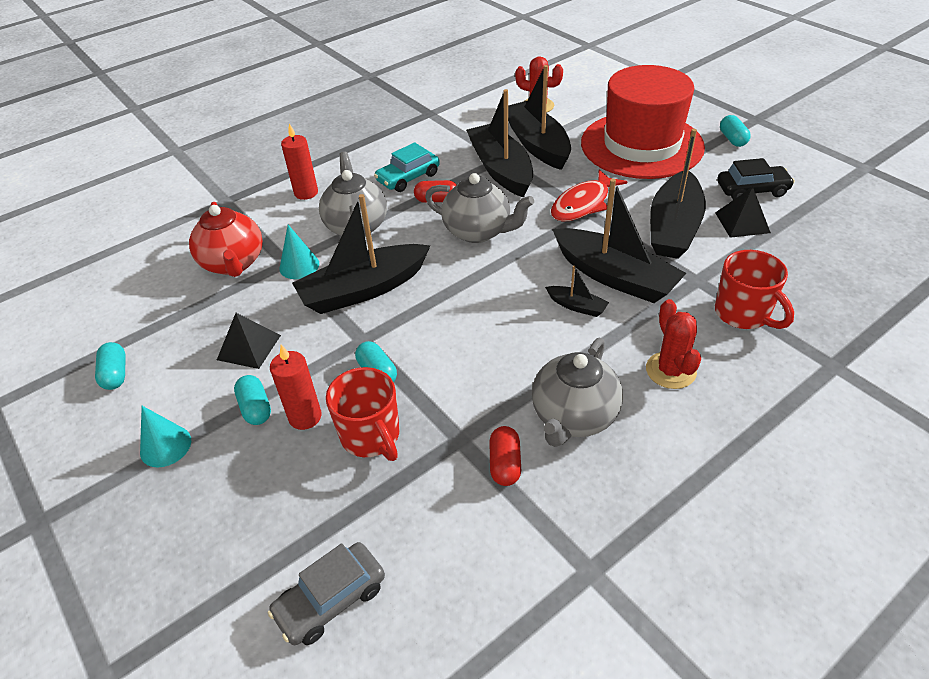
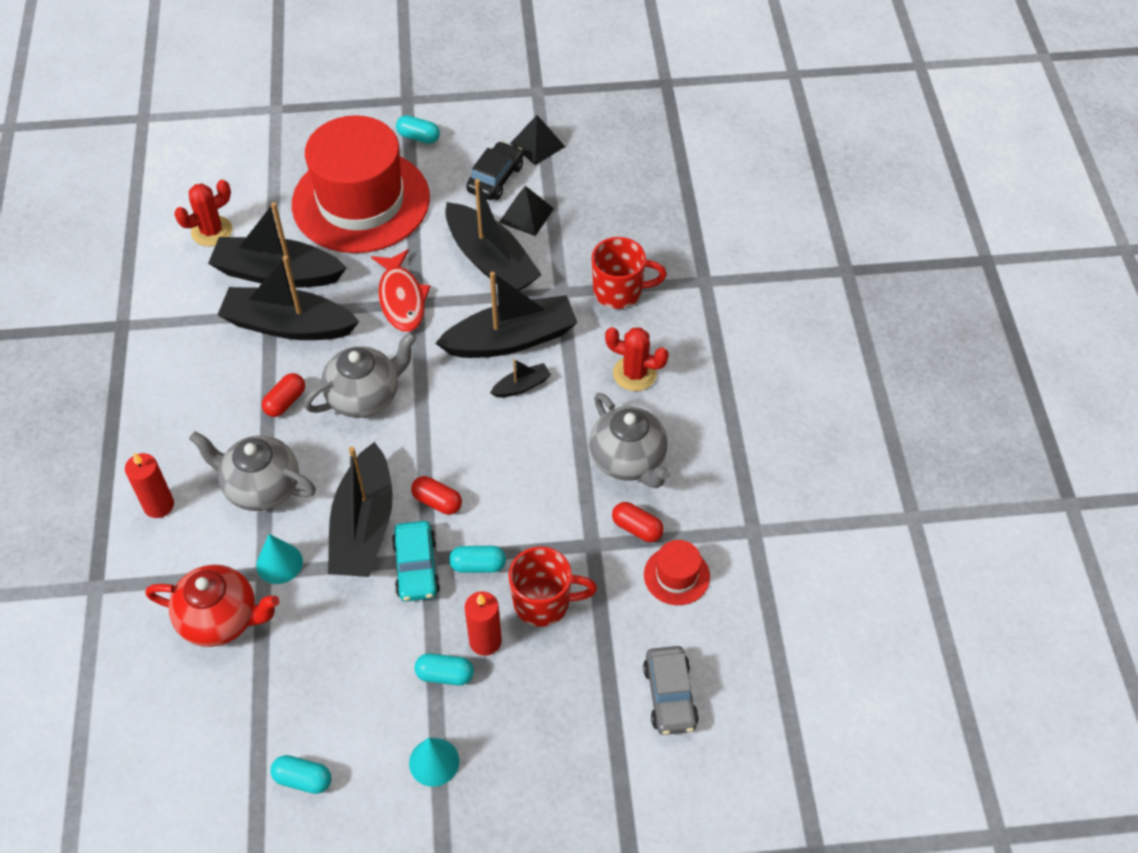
camera: 60 degrees left, 10 degrees up
black pyramid [217,313,281,369] -> black pyramid moved to [510,115,566,165]
turquoise car [374,142,440,192] -> turquoise car moved to [392,521,440,602]
none -> red capsule [411,476,462,515]
none -> red hat [644,540,710,605]

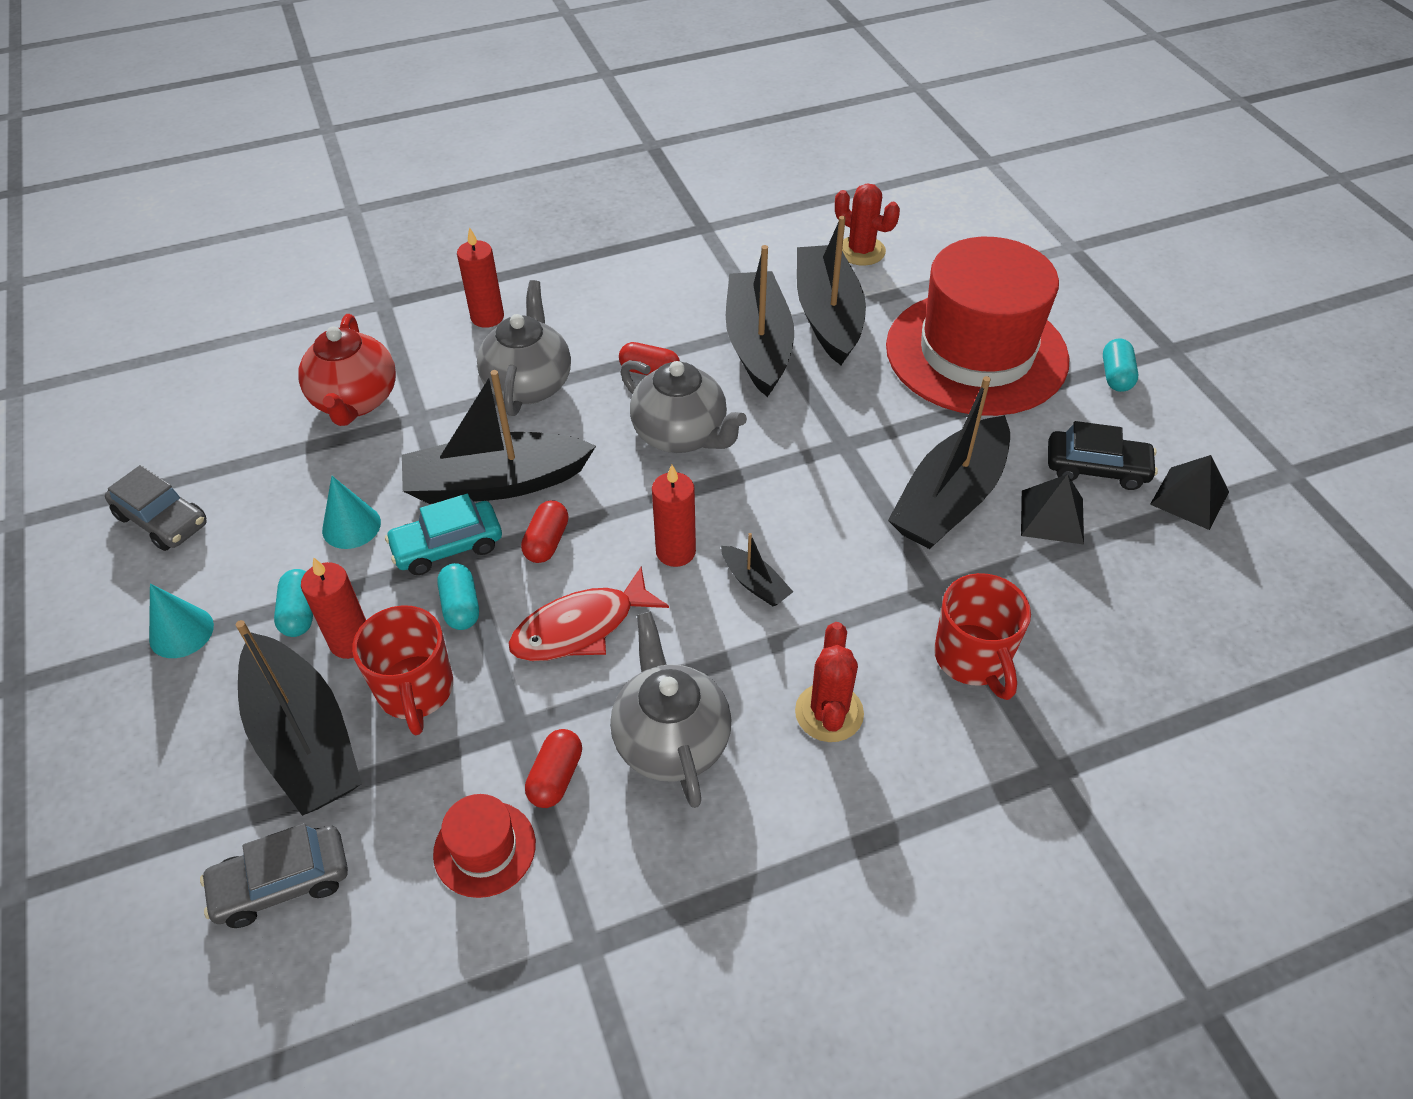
camera: 75 degrees right, 5 degrees down
turquoise cone [256,534,303,584] -> turquoise cone moved to [322,476,381,549]
turquoise capsule [270,755,331,794] -> grey car [105,465,207,551]
red fish [371,249,431,332] -> red fish moved to [508,567,669,661]
black boat [435,272,578,358] -> black boat moved to [236,620,362,816]
grey teapot [589,393,670,488] -> grey teapot turned 120 degrees clockwise [610,612,731,808]
none -> red candle [652,465,696,567]

